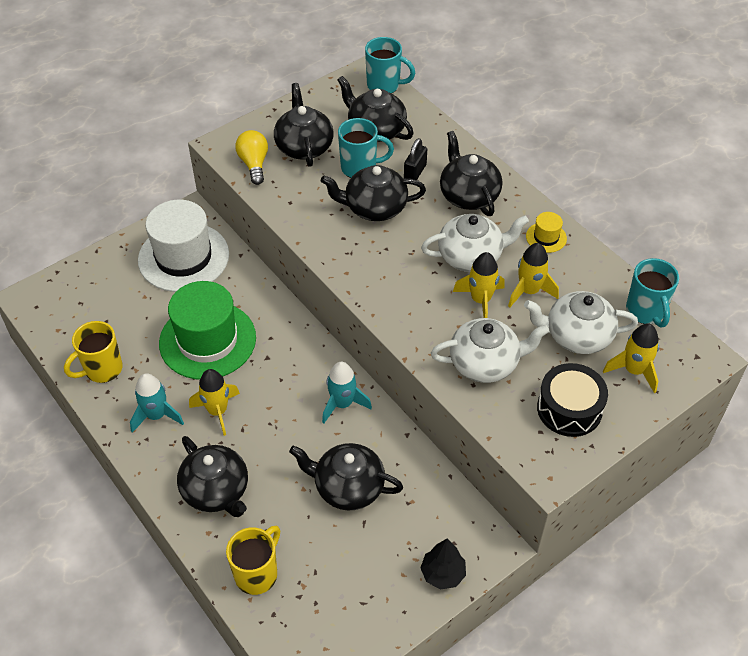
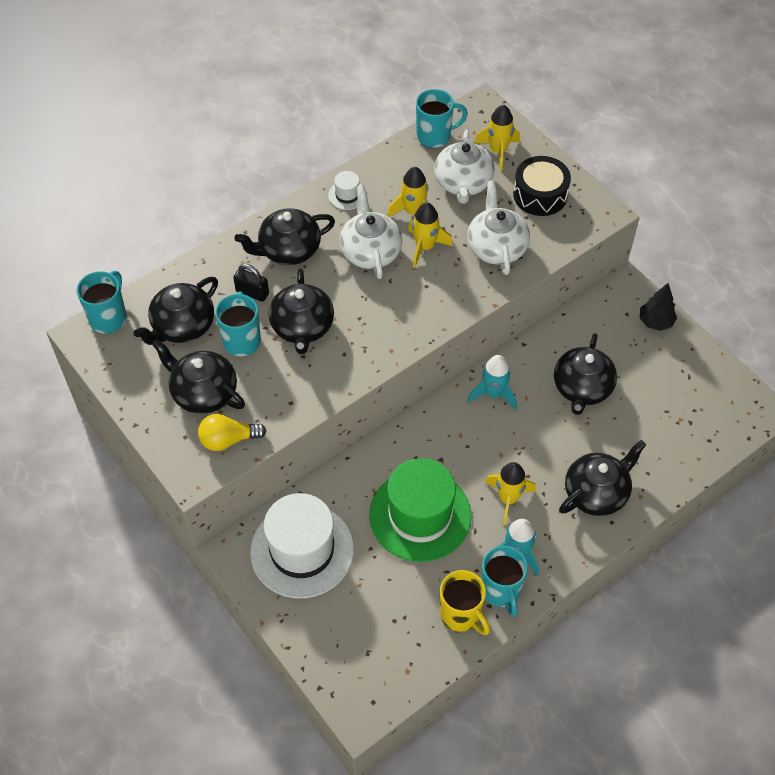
camera: 90 degrees left, 5 degrees up
yellow mug [226,526,280,595] -> none
black teapot [274,83,334,167] -> black teapot turned 45 degrees clockwise [152,339,245,414]
yellow hat [526,212,567,253] -> white hat [328,171,361,210]
none -> turquoise mug [481,546,528,617]

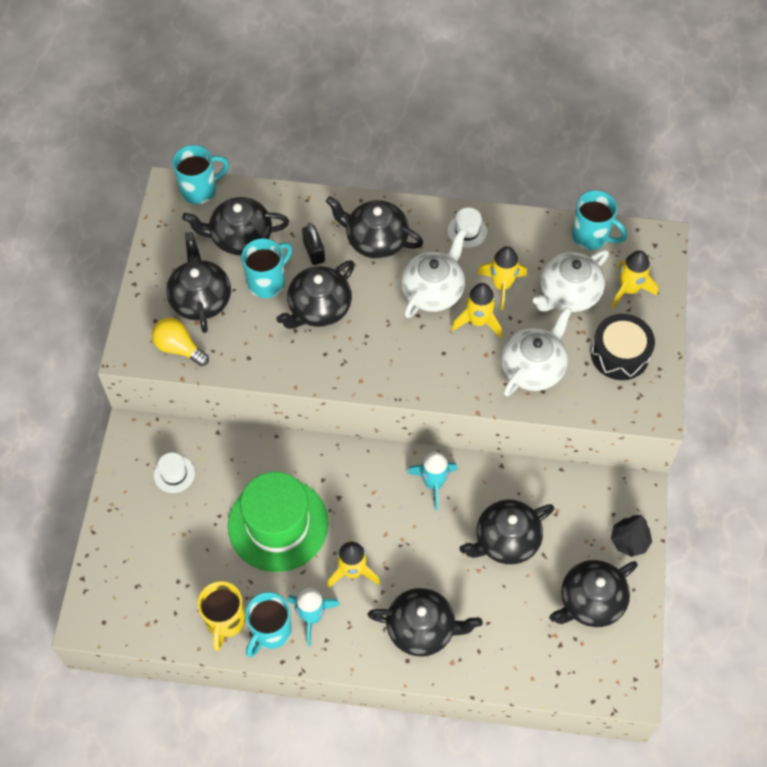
camera: 45 degrees right, 5 degrees up
white hat [250,493,354,598] -> white hat [154,453,195,493], size x0.42
none -> black teapot [550,560,638,627]

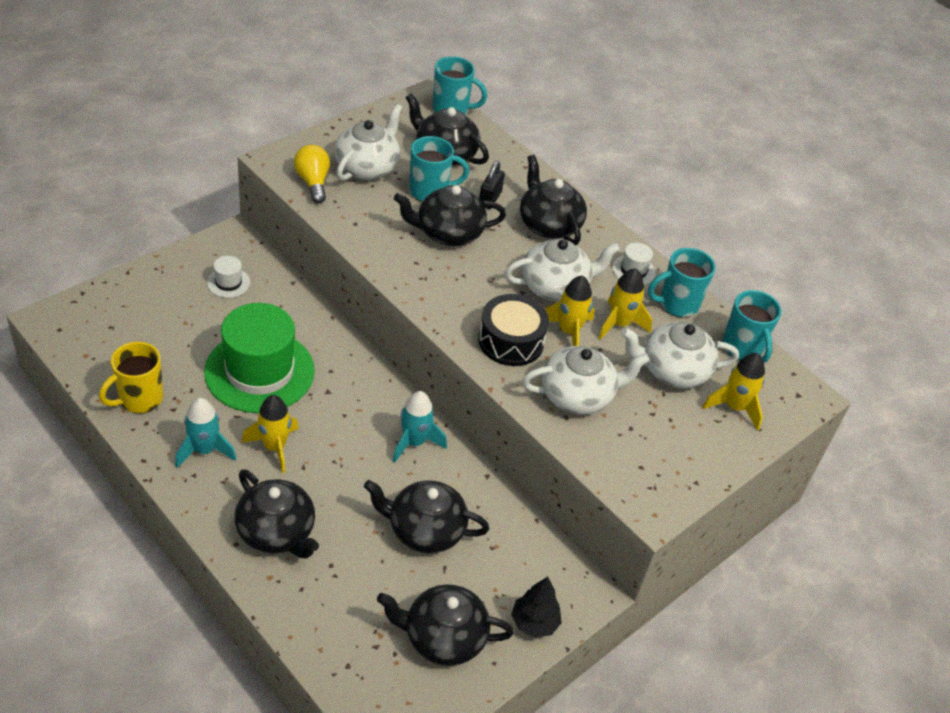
camera: 35 degrees right, 15 degrees down
black teapot [166,232,231,333] -> white teapot [334,104,402,181]
turquoise mug [245,592,292,657] -> turquoise mug moved to [648,248,716,318]
black drum [591,314,655,380] -> black drum moved to [478,294,549,366]

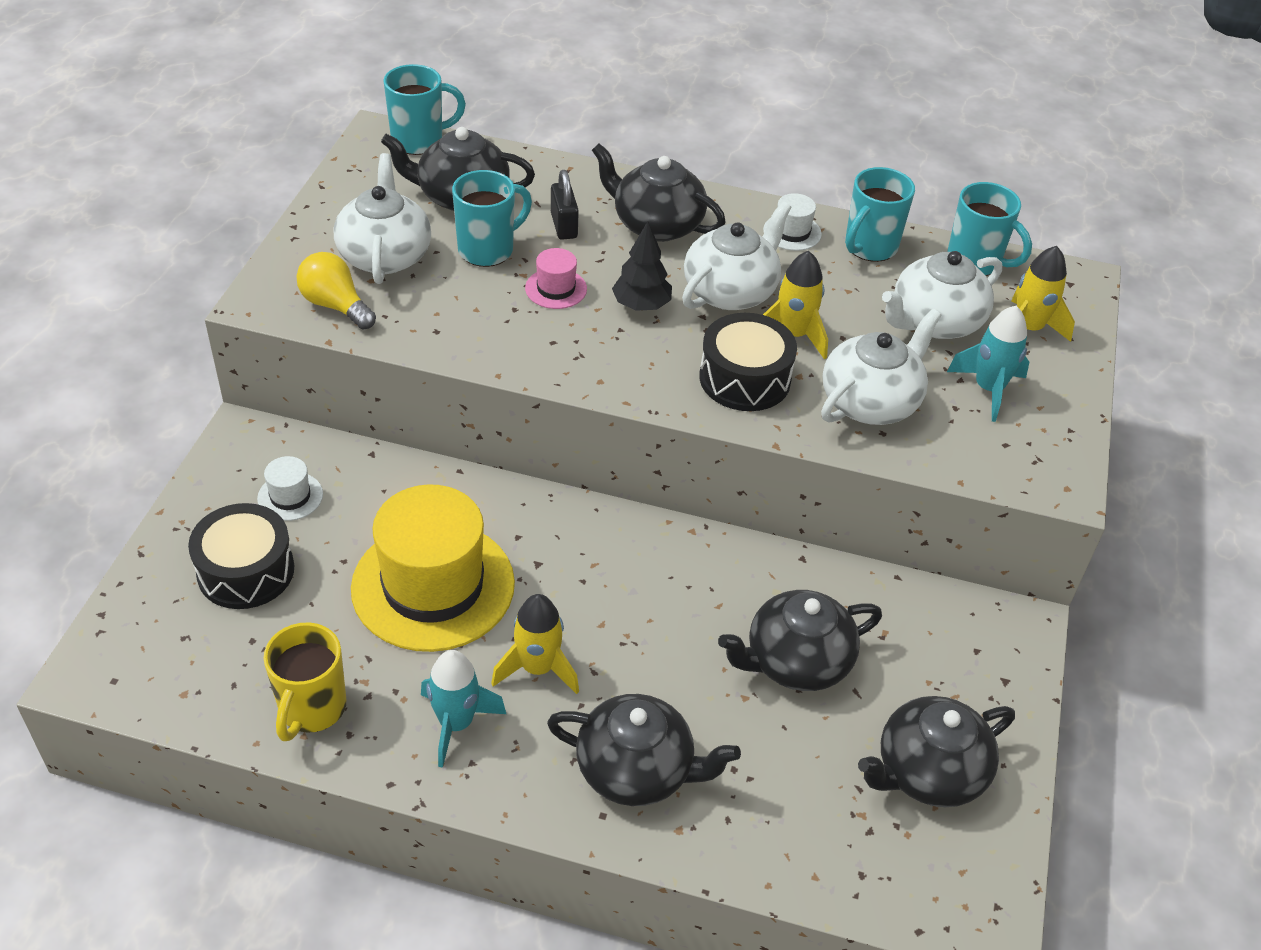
camera: 30 degrees left, 0 degrees up
green hat [204,303,315,413] -> yellow hat [351,484,515,652]
turquoise rocket [393,391,447,463] -> turquoise rocket moved to [947,306,1029,422]
black teapot [394,185,506,246] -> pink hat [525,248,587,309]
black tree [511,577,562,638] -> black tree moved to [612,221,672,311]
yellow rocket [598,268,652,340] -> none
none -> black drum [188,503,294,609]

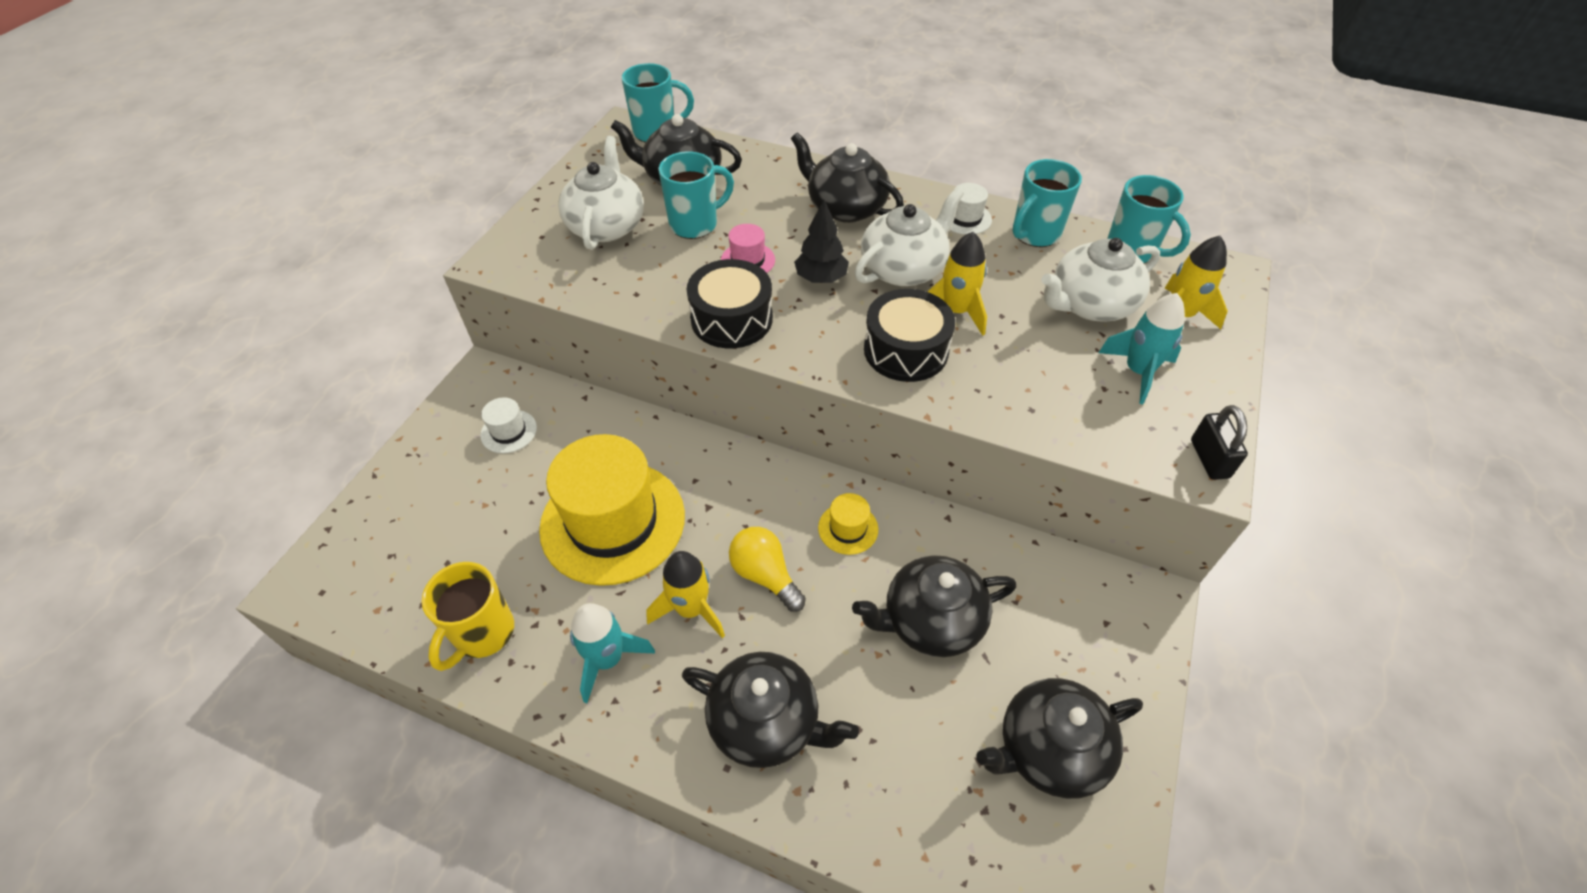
camera: 10 degrees right, 5 degrees up
black drum [188,503,294,609] -> black drum moved to [687,259,773,348]
yellow light bulb [296,252,376,329] -> yellow light bulb moved to [729,527,806,612]
black padlock [551,170,579,240] -> black padlock moved to [1191,405,1248,480]
white teapot [821,309,941,425] -> none
none -> yellow hat [818,493,878,555]

